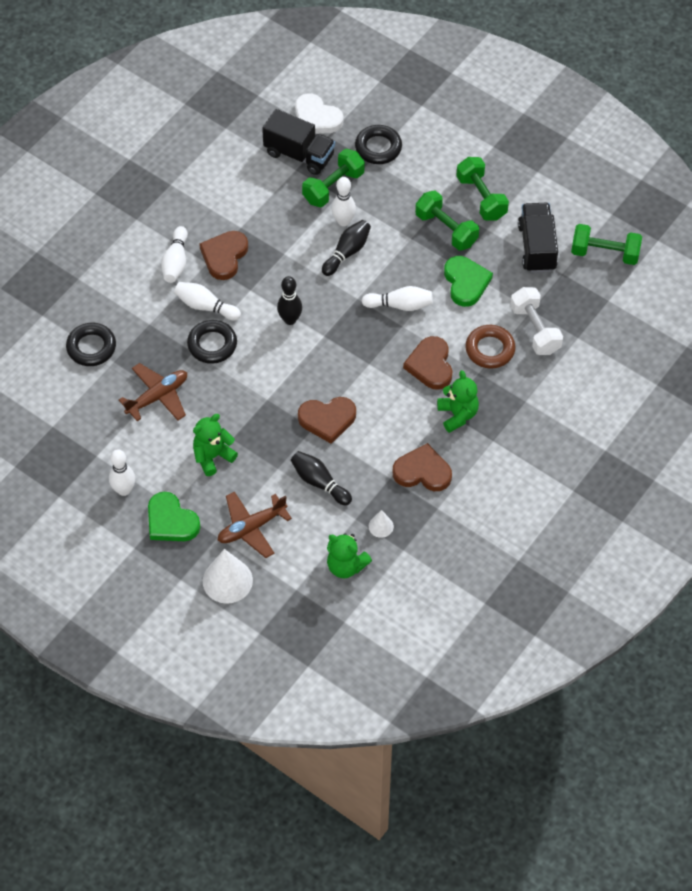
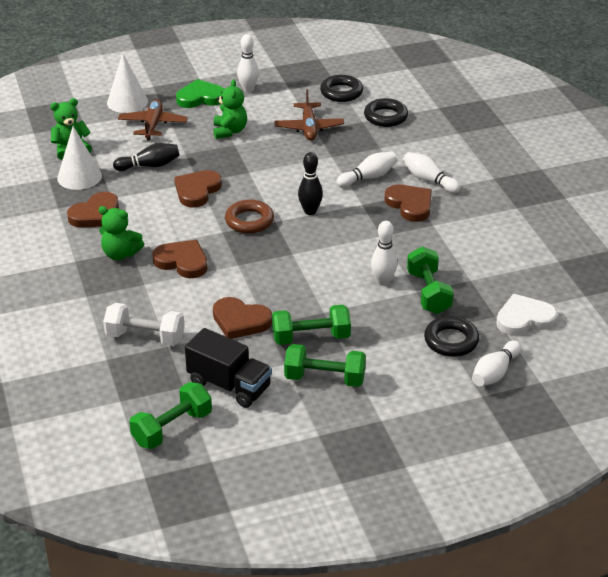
camera: 125 degrees right, 20 degrees down
black ring [187,320,237,364] -> black ring moved to [320,75,363,102]
black truck [262,109,335,175] -> none
black bowling pin [322,220,371,276] -> none
white bowling pin [362,286,433,311] -> white bowling pin moved to [472,340,522,386]
white cone [369,510,394,538] -> white cone [57,126,102,190], size x1.97
green heart [444,256,493,307] -> brown heart [213,297,272,339]
brown ring [465,325,516,369] -> brown ring moved to [225,200,274,234]

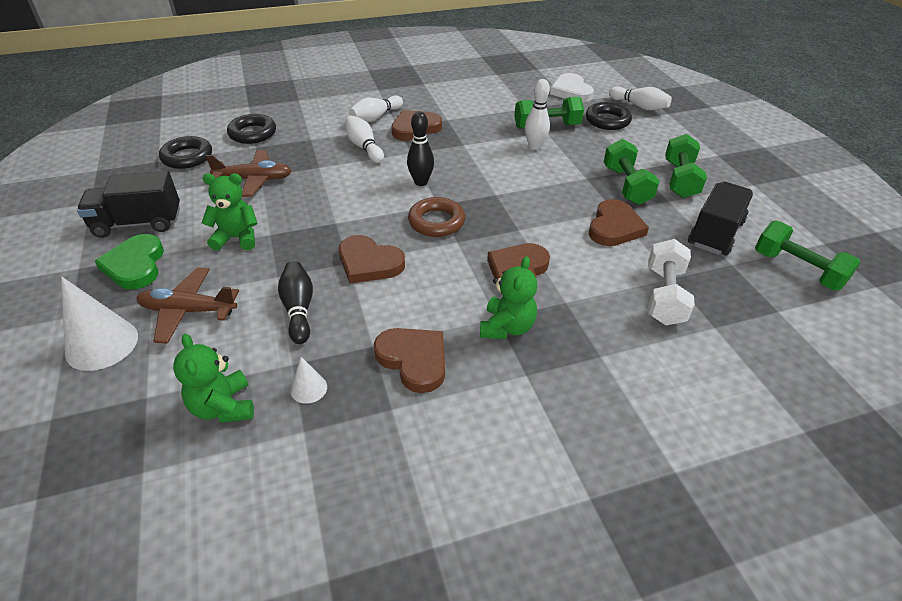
camera: 90 degrees left, 5 degrees up
white cone [57,126,102,190] -> white cone [290,357,327,404], size x0.51
white bowling pin [237,34,259,92] -> black truck [77,171,180,238]

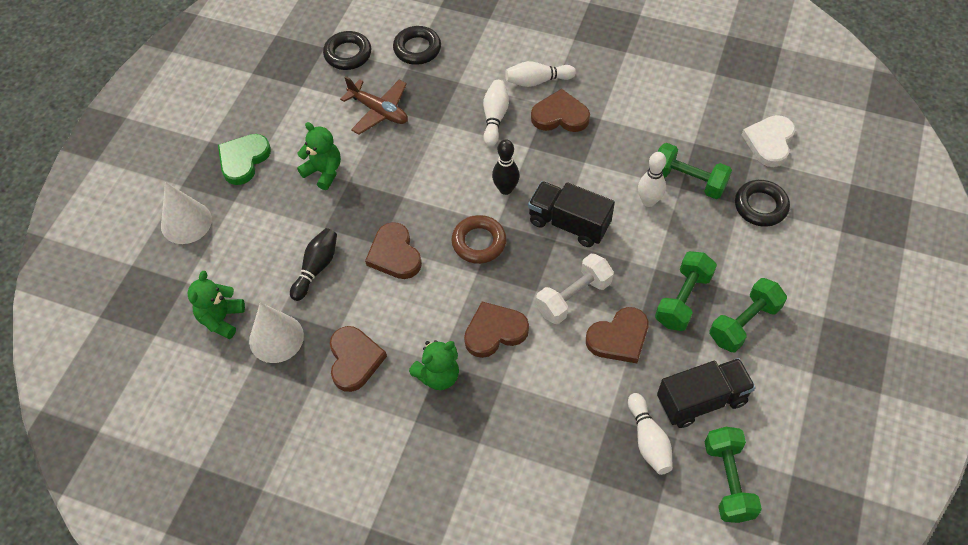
camera: 40 degrees right, 15 degrees up
black truck [77,171,180,238] -> black truck moved to [528,181,615,247]
brown plane [136,267,239,344] -> none
white cone [290,357,327,404] -> white cone [249,302,304,363], size x1.97
white bowling pin [609,86,672,110] -> white bowling pin moved to [628,393,673,475]
white dumbbell [648,239,695,325] -> white dumbbell moved to [536,253,614,324]

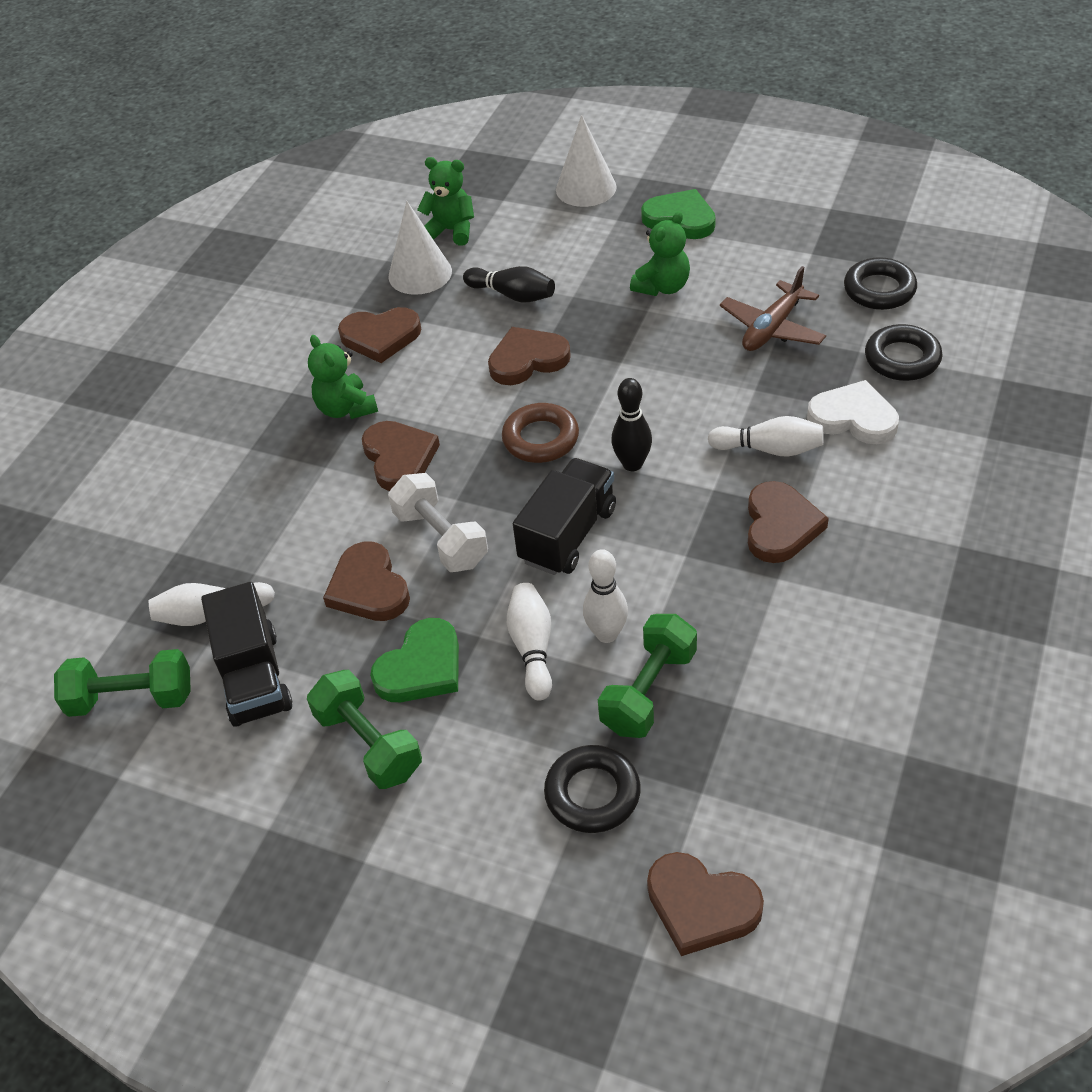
camera: 95 degrees right, 10 degrees down
white bowling pin [505,61,576,87] -> white bowling pin moved to [507,583,552,700]
green dumbbell [655,251,717,331] -> green heart [370,618,459,702]
white heart [742,115,795,167] -> white heart moved to [807,380,899,444]
none -> brown heart [647,852,764,956]

